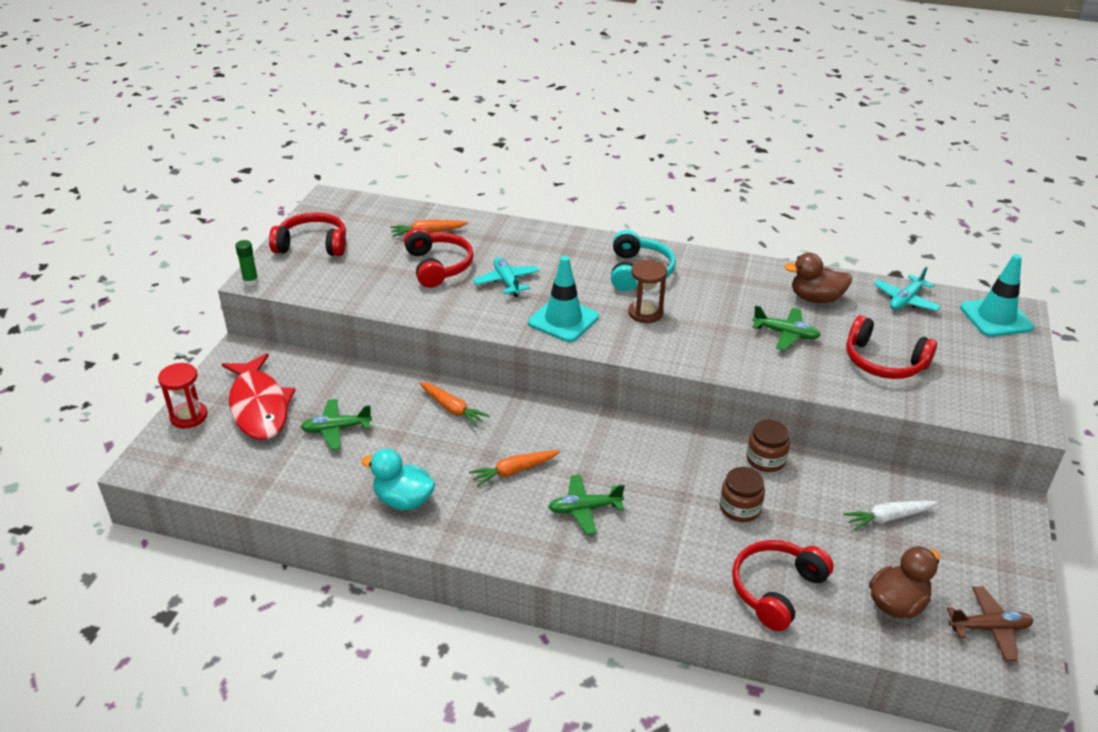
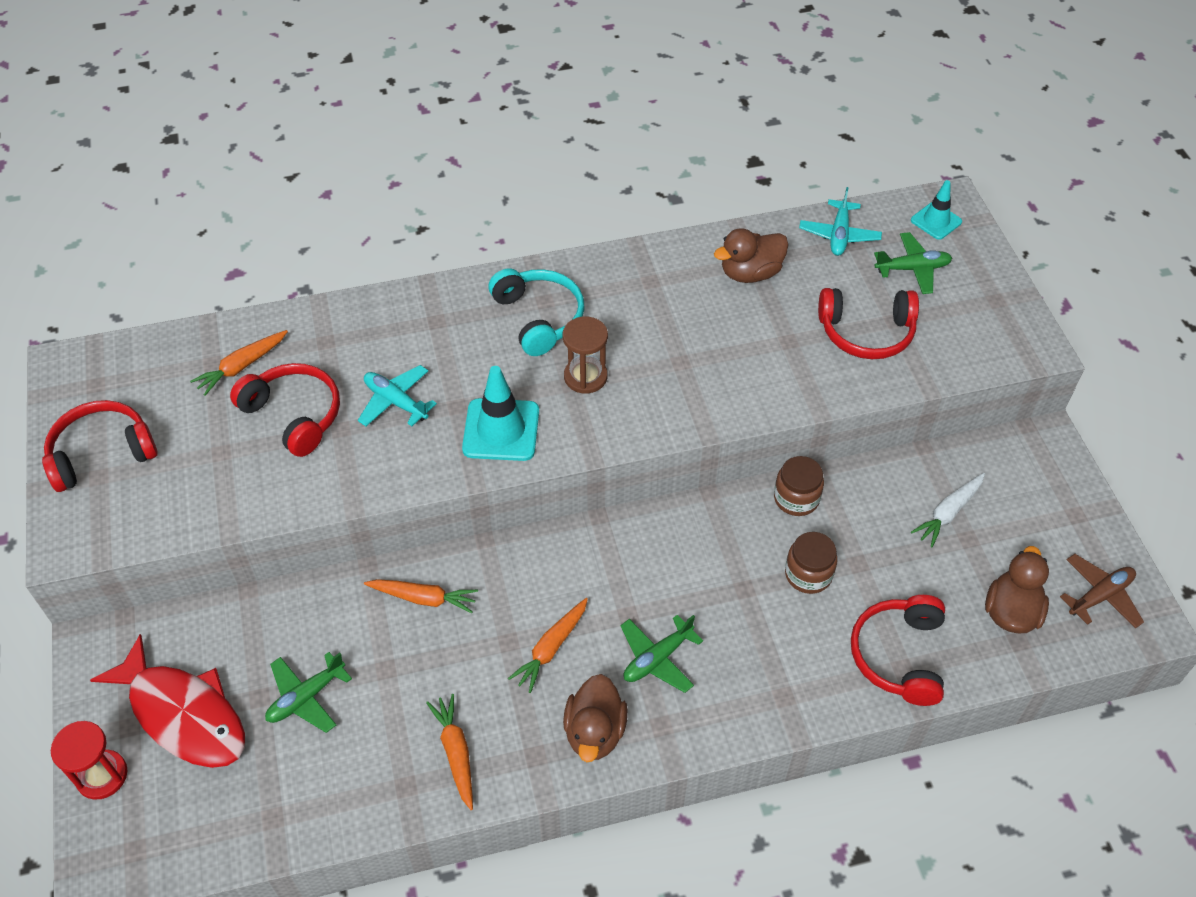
camera: 30 degrees left, 15 degrees up
green glue stick [235,240,258,286] -> none
turquoise duck [361,449,435,510] -> orange carrot [426,694,473,810]
green plane [752,305,821,350] -> green plane moved to [874,232,952,294]
turquoise traffic cone [960,254,1034,337] -> turquoise traffic cone [911,180,962,240], size x0.62
none -> brown duck [563,674,628,762]

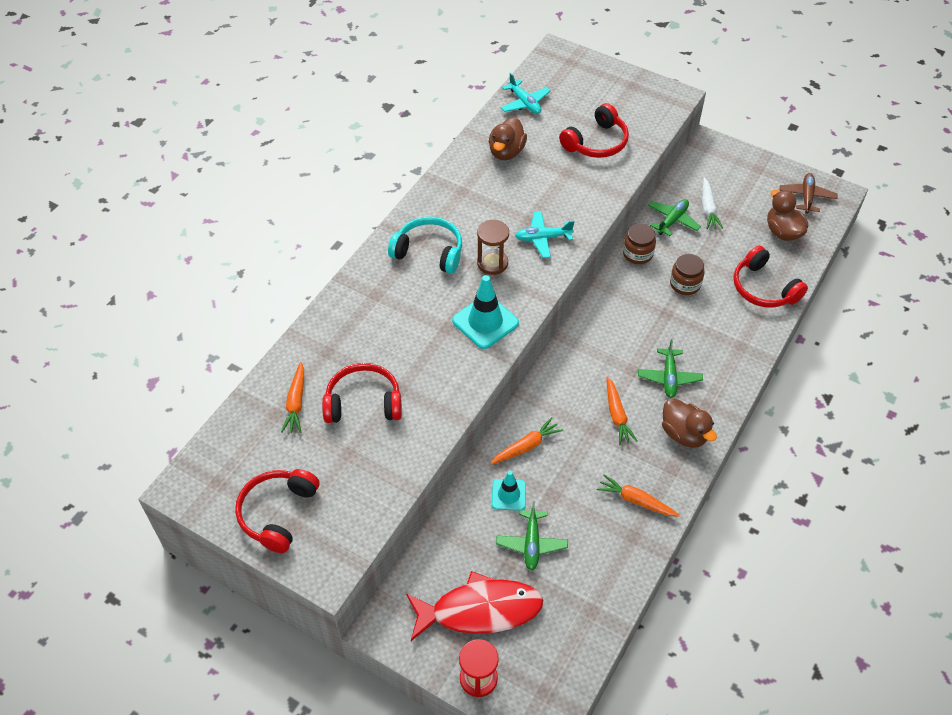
camera: 45 degrees left, 0 degrees up
turquoise plane [358,365,437,426] -> turquoise plane moved to [515,211,575,258]
green plane [874,232,952,294] -> green plane moved to [648,199,701,236]
turquoise traffic cone [911,180,962,240] -> turquoise traffic cone moved to [492,471,526,511]

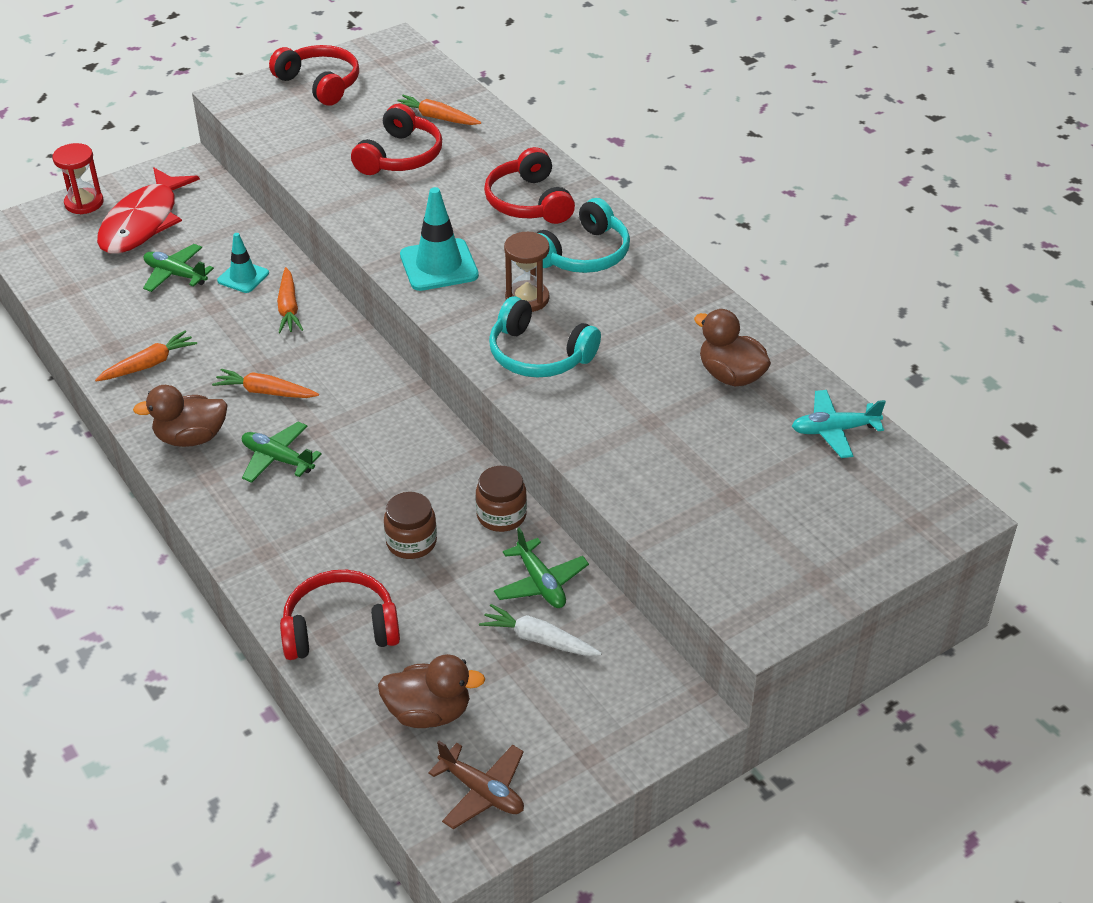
camera: 115 degrees right, 10 degrees down
turquoise plane [515,211,575,258] -> turquoise headphones [489,296,601,378]
red headphones [559,103,629,158] -> red headphones moved to [484,147,575,224]

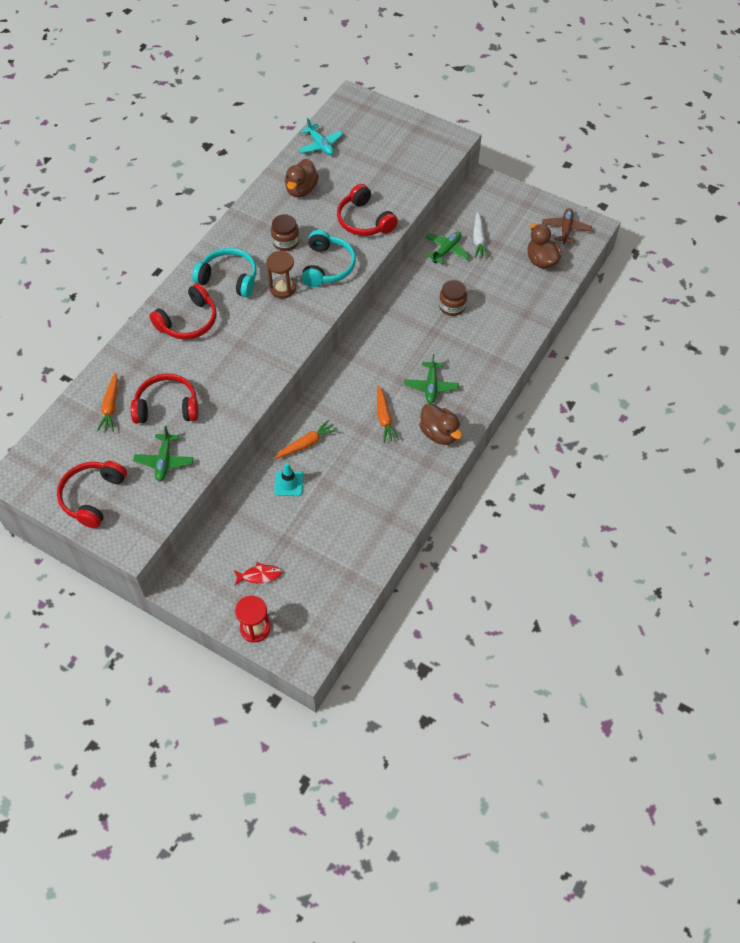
camera: 115 degrees left, 15 degrees up
orange carrot [95,331,197,382] -> none
red fish [97,168,200,254] -> red fish [234,562,282,585], size x0.44
green plane [143,244,214,292] -> green plane moved to [133,426,194,481]
red headphones [280,570,400,660] -> red headphones moved to [337,184,398,236]
turquoise traffic cone [400,187,479,291] -> none
brown jar [476,466,527,532] -> brown jar moved to [271,214,299,251]

